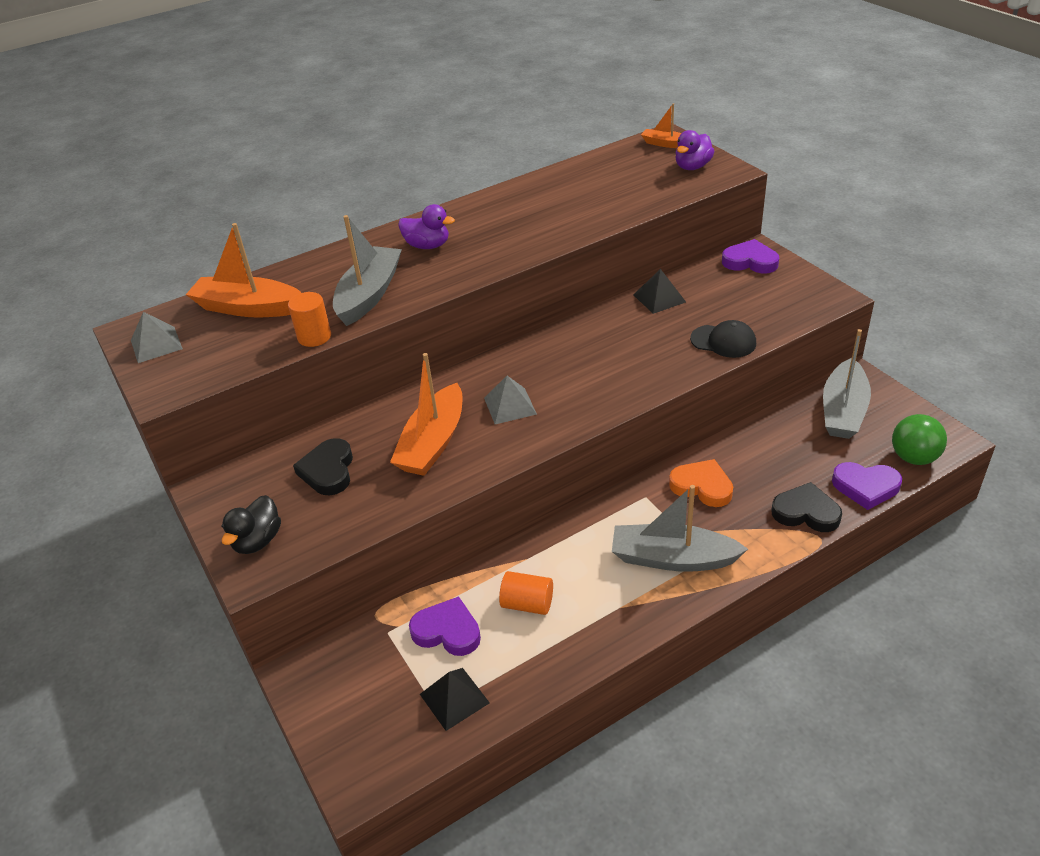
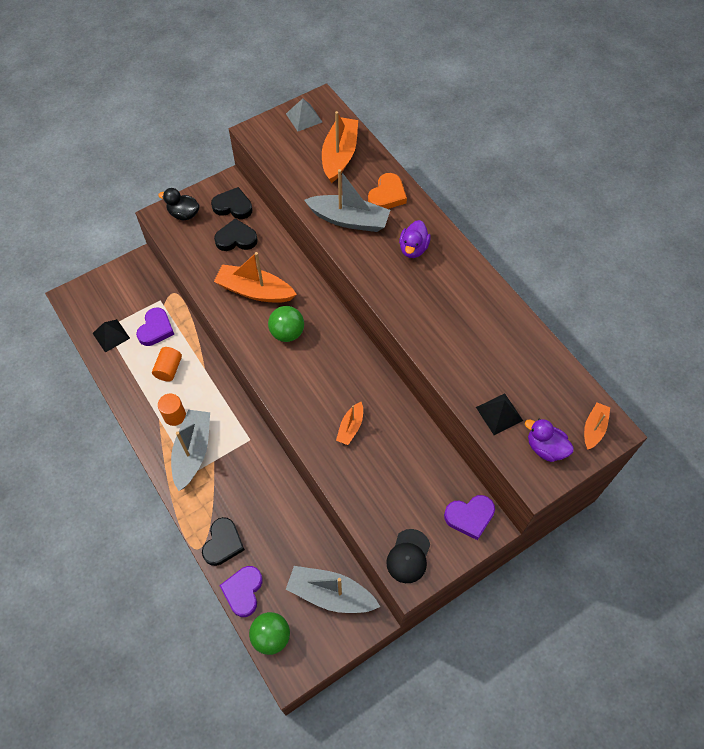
camera: 85 degrees right, 20 degrees up
orange cylinder [288,292,331,347] -> orange cylinder moved to [158,394,186,426]
grey pyramid [484,376,537,424] -> green ball [268,306,304,342]
black pyramid [633,269,686,314] -> black pyramid moved to [476,394,523,435]
orange heart [669,459,733,507] -> orange heart moved to [368,173,407,209]
black cap [690,320,756,358] -> black cap moved to [386,529,430,583]
purple heart [722,239,779,273] -> purple heart turned 60 degrees clockwise [444,495,495,540]
none -> black heart [211,187,253,219]
none -> orange boat [336,402,363,445]

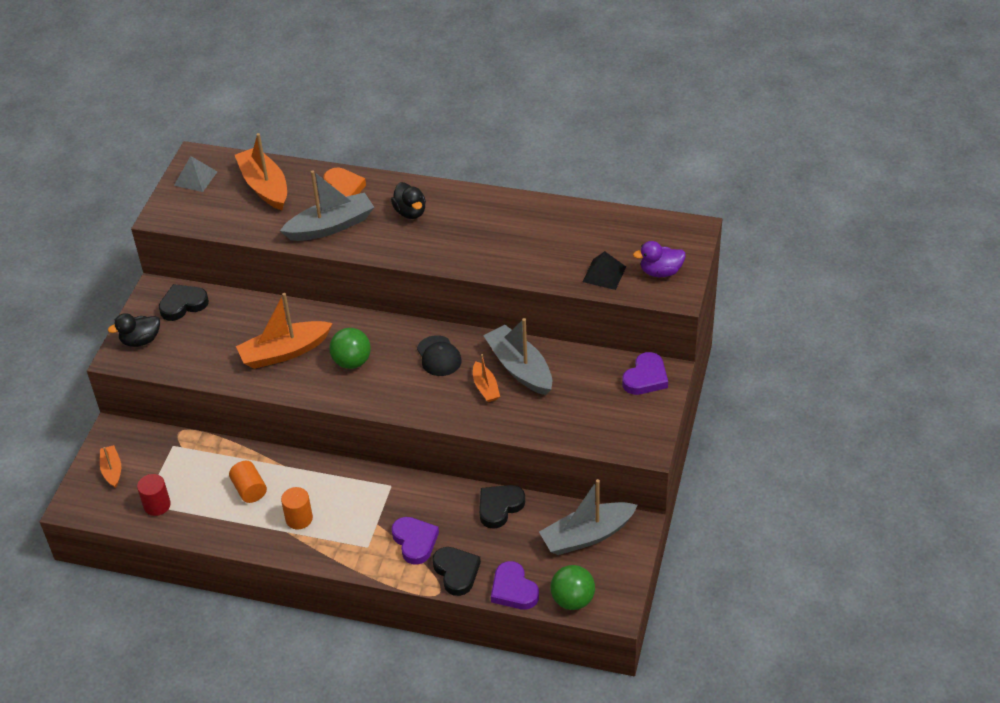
camera: 40 degrees left, 15 degrees down
black pyramid [93,319,130,353] -> red cylinder [137,474,171,516]
purple heart [136,307,174,346] -> purple heart moved to [391,517,439,565]
grey boat [171,410,210,491] -> grey boat moved to [483,318,552,395]
black heart [214,218,258,251] -> black heart moved to [479,485,525,529]
black cap [386,529,430,583] -> black cap moved to [417,335,462,376]
purple duck [399,220,431,258] -> black duck [391,182,426,219]
orange boat [584,402,610,449] -> orange boat moved to [100,445,121,488]

